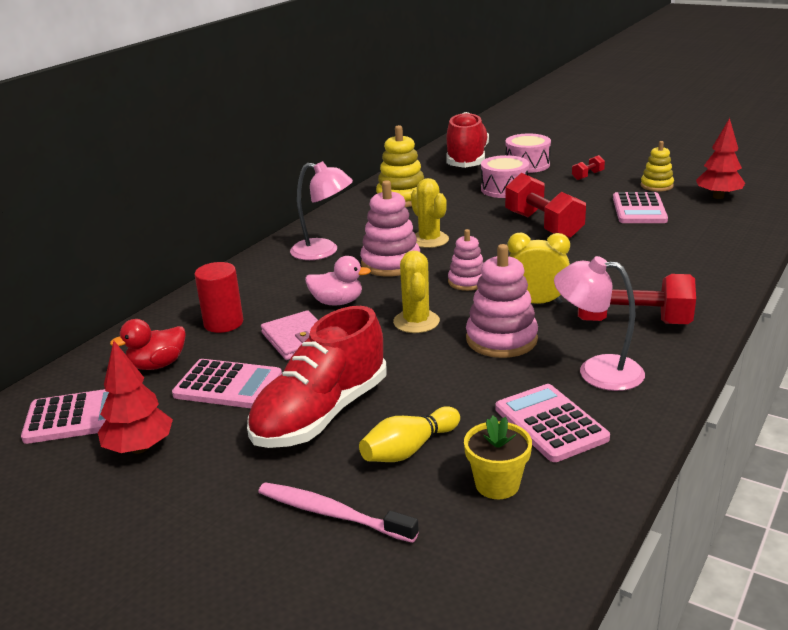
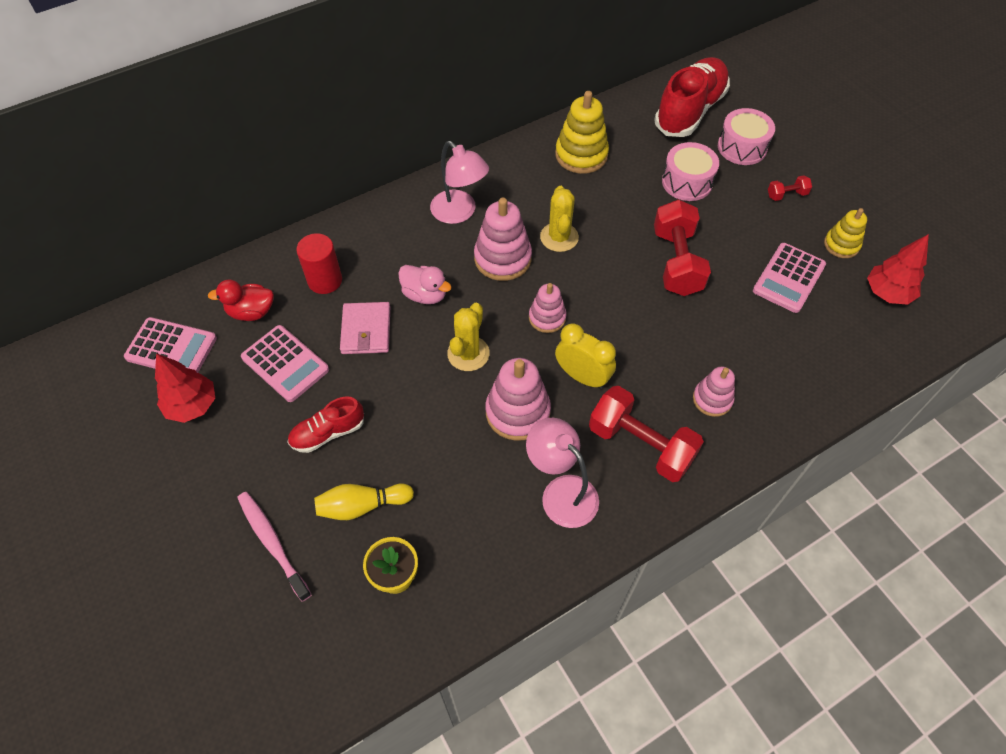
camera: 25 degrees right, 30 degrees up
red shoe [247,306,387,448] -> red shoe [288,396,364,453], size x0.54
pink calculator [495,384,610,462] -> none
none -> pink stacking toy [693,366,735,417]

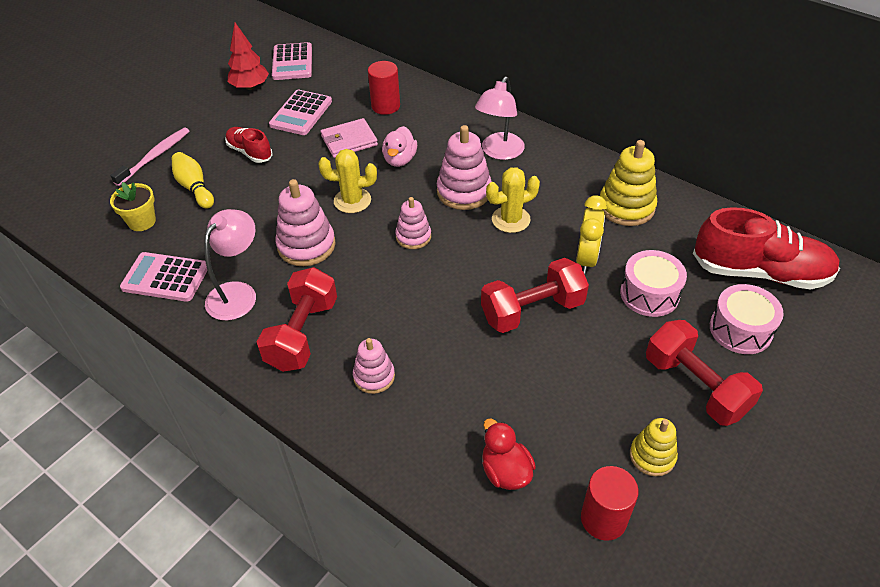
camera: 70 degrees right, 10 degrees down
red duck [208,280,274,321] -> red duck moved to [482,418,536,490]
yellow clock [555,323,616,389] -> yellow clock moved to [576,195,607,274]
pink calculator [753,243,826,313] -> pink calculator moved to [120,252,207,302]
red dumbbell [768,175,812,201] -> red dumbbell [646,320,763,426], size x2.20
red tree [867,234,929,305] -> red cylinder [581,466,639,541]

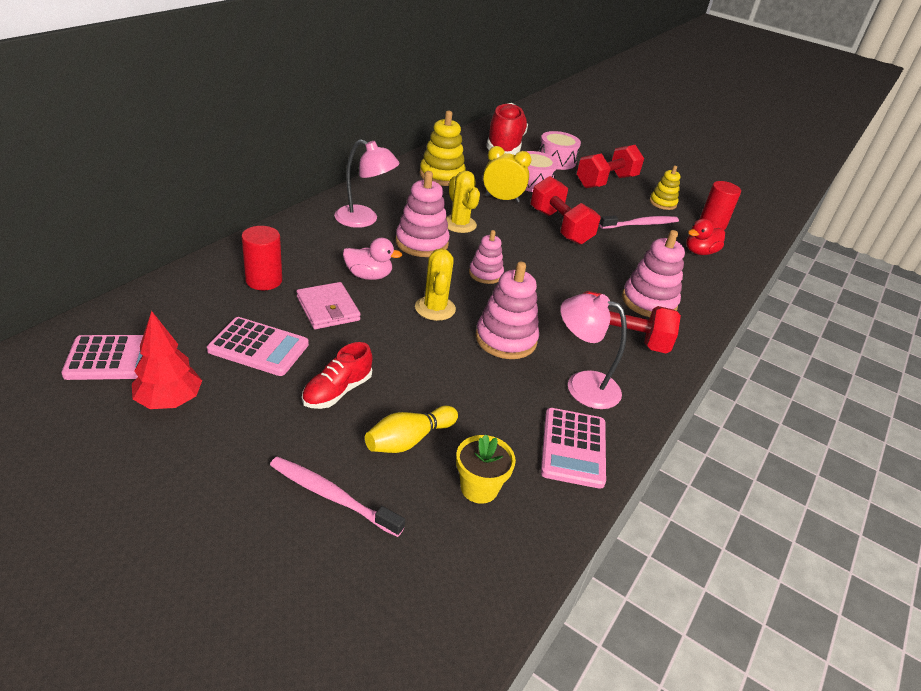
camera: 100 degrees left, 10 degrees down
pink stacking toy [353,338,395,394] -> pink stacking toy [622,230,685,317], size x1.61
none -> pink toothbrush [600,215,679,229]

